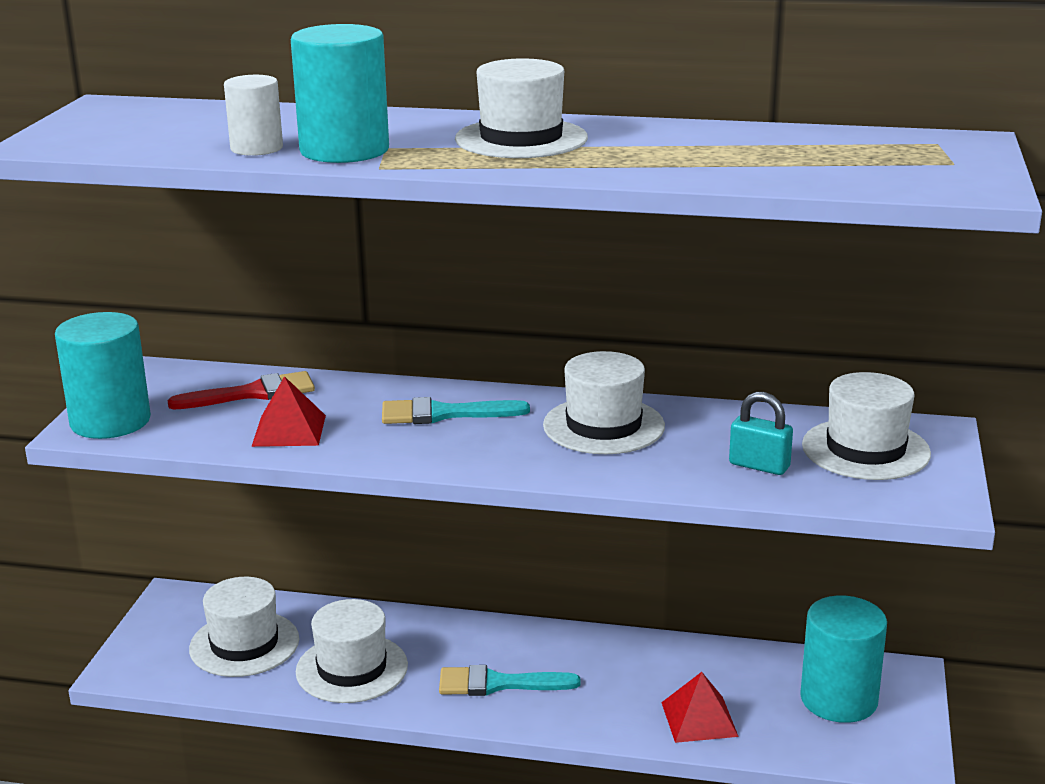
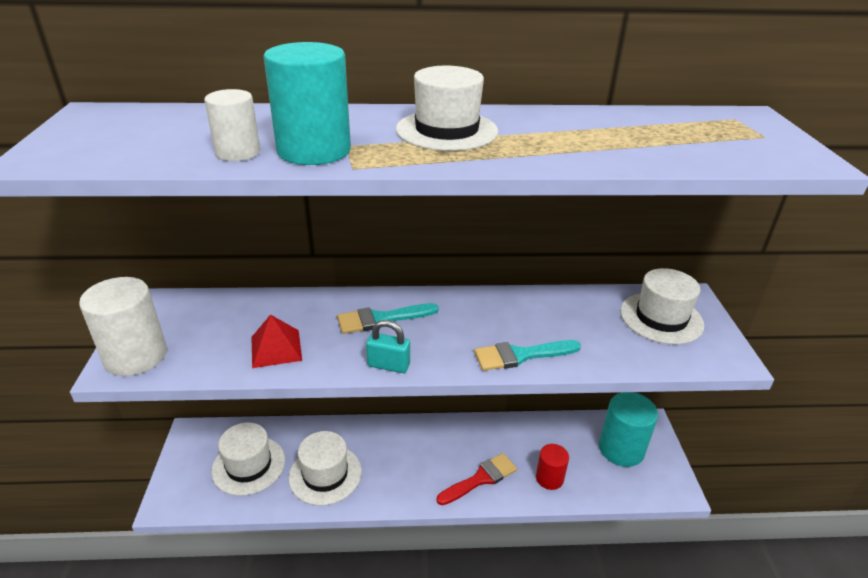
camera: 15 degrees left, 10 degrees up
turquoise cylinder [55,312,151,439] -> white cylinder [79,277,167,376]
red brush [167,371,315,409] -> red brush moved to [436,453,517,505]
turquoise brush [439,665,580,696] -> turquoise brush moved to [474,340,581,371]
white hat [543,351,665,454] -> none
red pyramid [661,672,739,743] -> red cylinder [536,444,569,490]
turquoise padlock [729,392,793,475] -> turquoise padlock moved to [366,320,410,373]

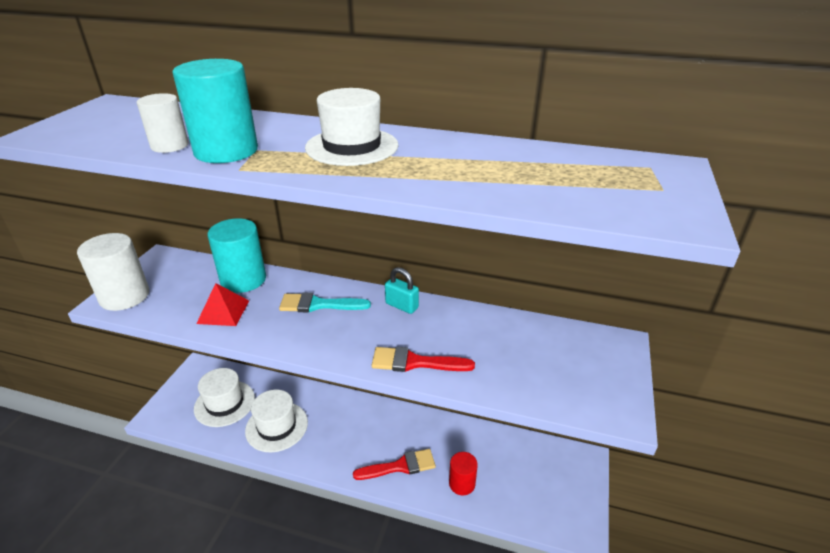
camera: 20 degrees right, 0 degrees up
turquoise padlock [366,320,410,373] -> turquoise padlock moved to [385,267,419,314]
turquoise brush [474,340,581,371] -> red brush [372,347,475,372]
turquoise cylinder [599,392,658,467] -> turquoise cylinder moved to [208,218,266,293]
white hat [620,268,704,345] -> none

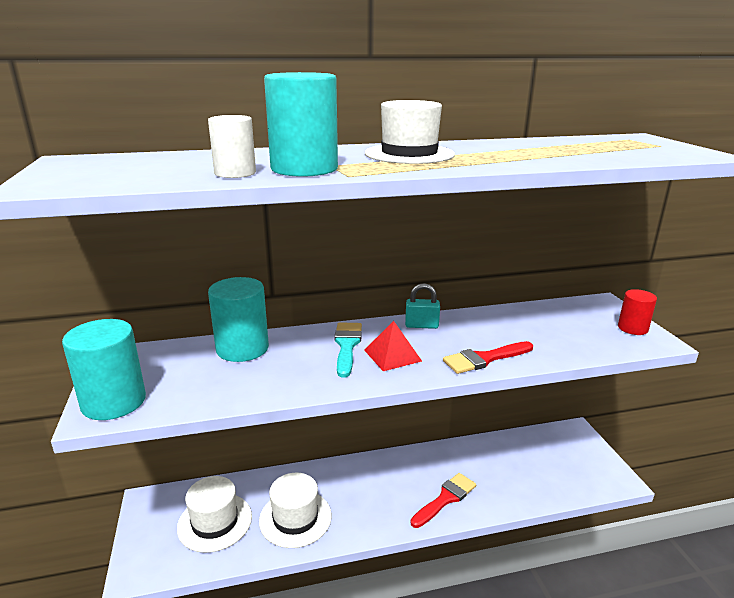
camera: 30 degrees left, 10 degrees down
white cylinder [77,233,149,311] -> turquoise cylinder [62,319,146,420]
red pyramid [196,283,249,326] -> red pyramid moved to [364,321,422,371]
turquoise brush [279,293,371,312] -> turquoise brush turned 120 degrees clockwise [335,322,362,378]
red cylinder [449,452,478,495] -> red cylinder moved to [618,289,657,335]

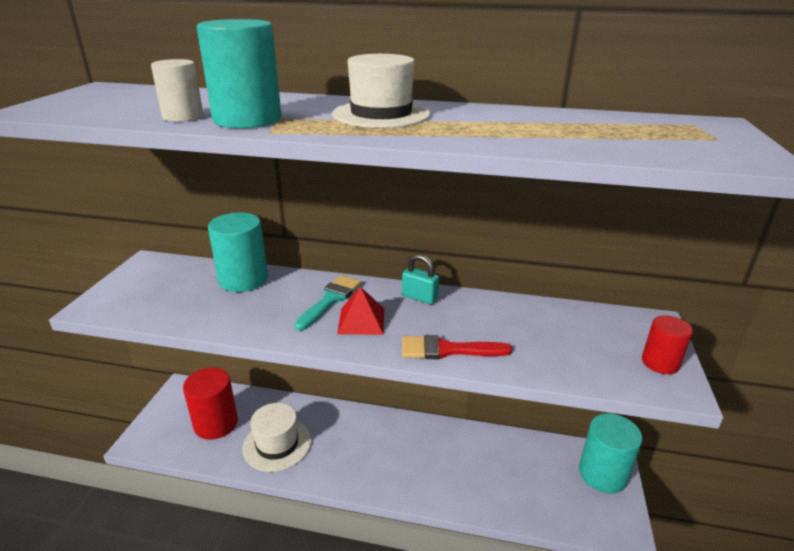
camera: 25 degrees right, 5 degrees up
turquoise cylinder [62,319,146,420] -> turquoise cylinder moved to [579,413,642,494]
white hat [177,476,252,553] -> red cylinder [183,368,238,440]
red brush [410,473,476,528] -> none

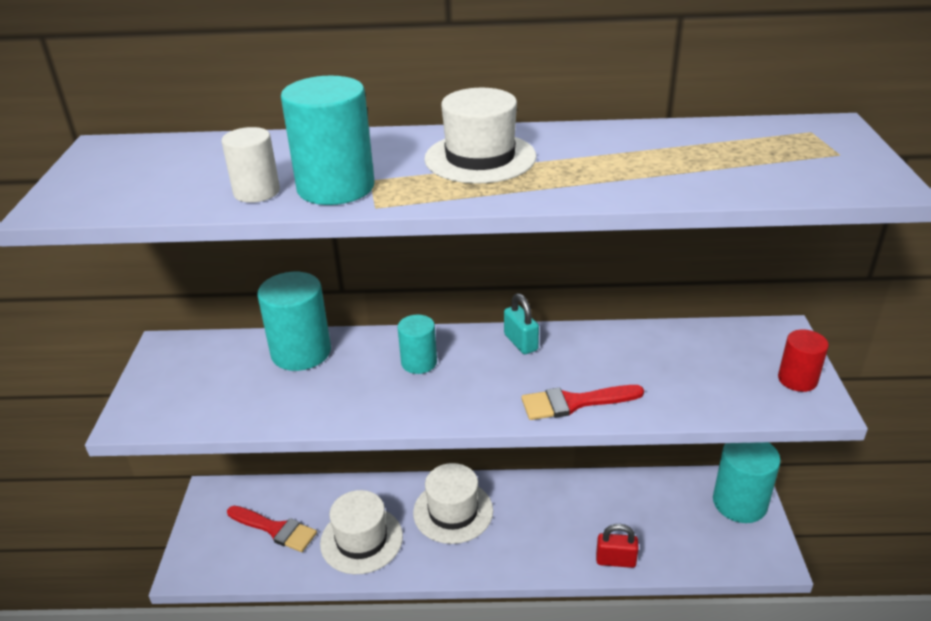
camera: 10 degrees left, 5 degrees up
red cylinder [183,368,238,440] -> red brush [227,506,317,552]
turquoise brush [294,275,361,331] -> turquoise cylinder [398,315,437,374]
red pyramid [337,287,384,335] -> none
turquoise padlock [402,254,439,304] -> turquoise padlock turned 45 degrees clockwise [504,293,539,354]
none -> white hat [413,463,493,544]
none -> red padlock [596,524,639,568]

